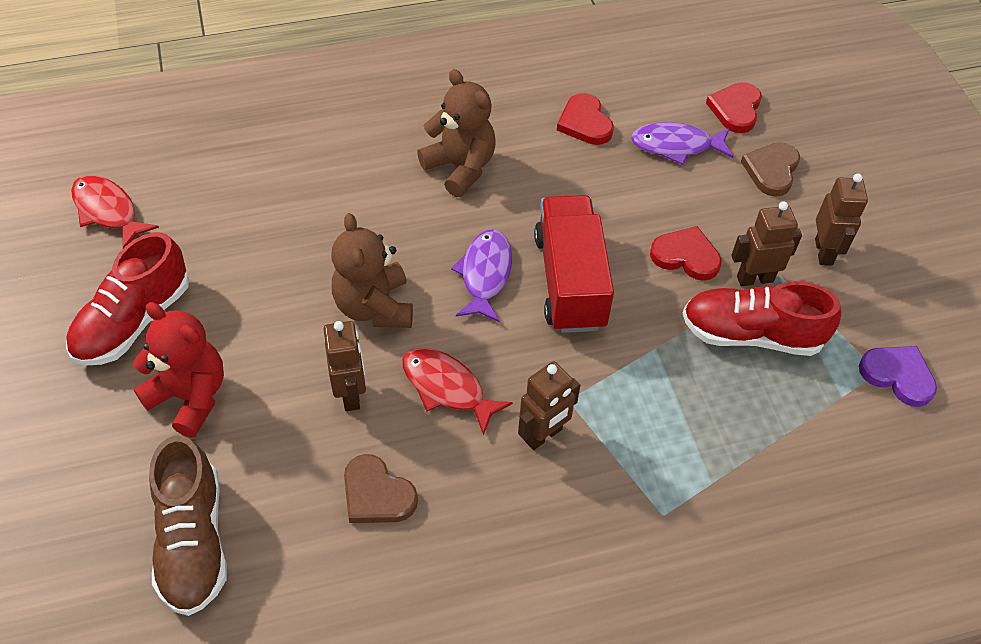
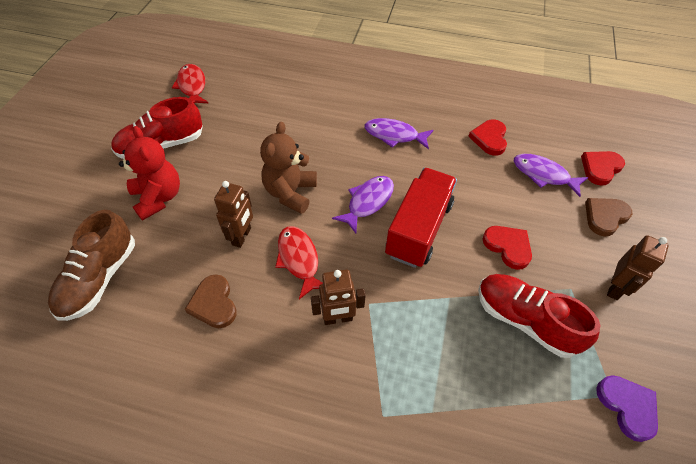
camera: 30 degrees right, 0 degrees up
brown teddy bear [417,69,496,197] -> purple fish [364,118,433,149]
brown robot [731,201,802,286] -> none

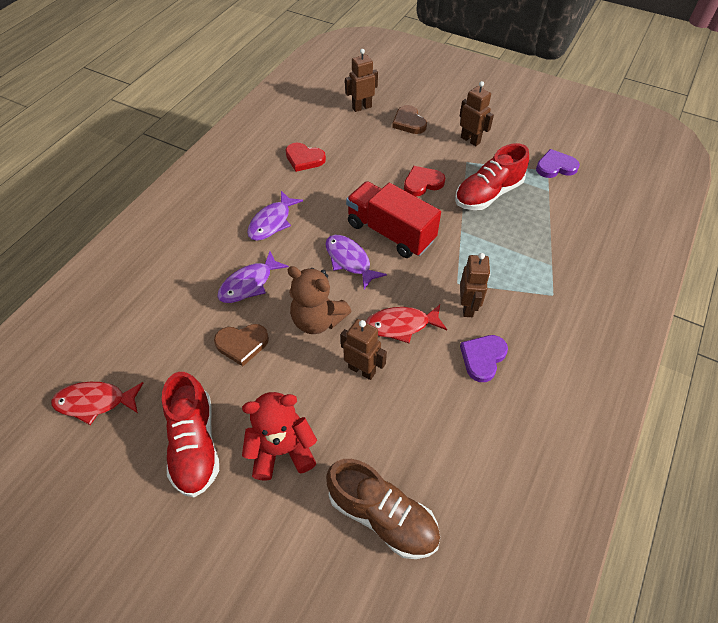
camera: 75 degrees left, 0 degrees up
brown heart [184,274,237,328] -> brown heart moved to [214,324,269,366]
purple fish [514,154,588,197] -> purple fish moved to [217,251,289,303]
red heart [581,151,625,186] -> brown robot [345,49,378,112]
none -> purple heart [460,335,508,382]

